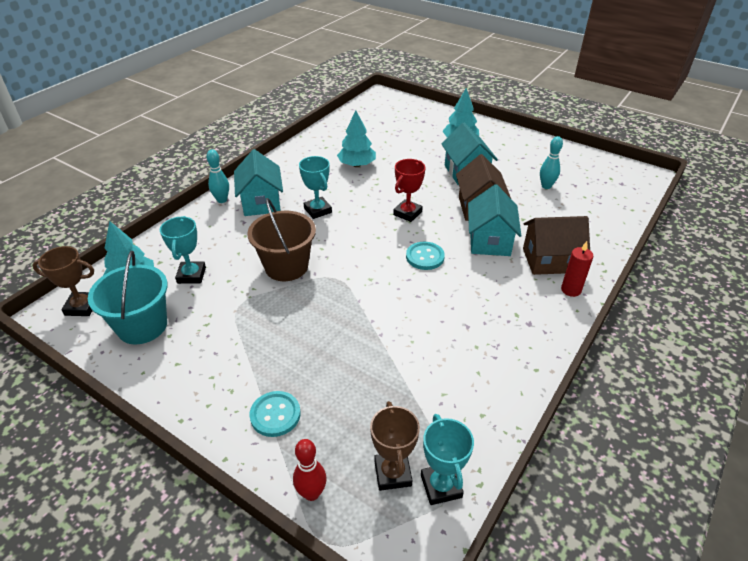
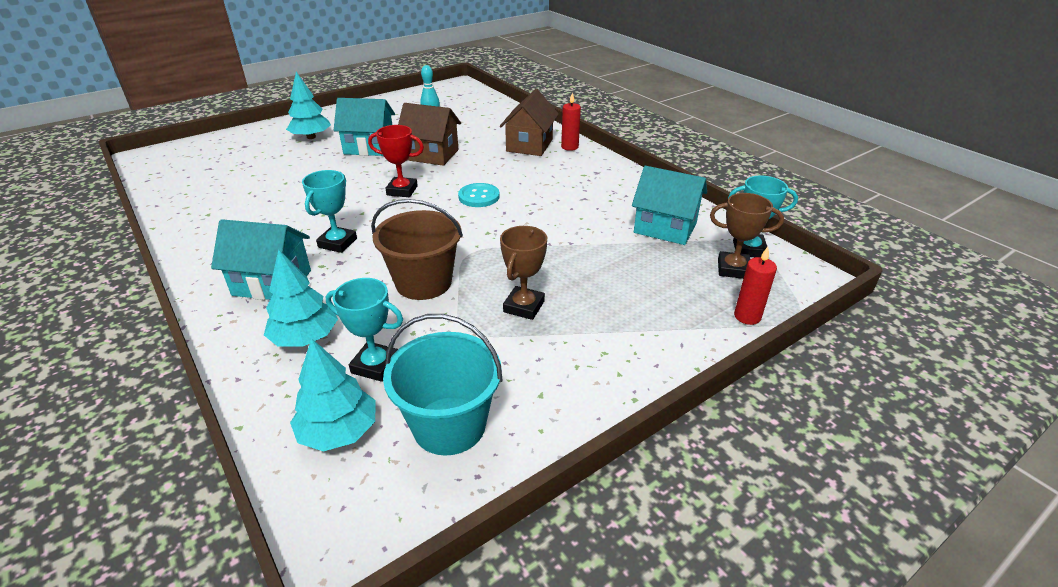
camera: 70 degrees left, 5 degrees down
brown trophy [32,246,94,316] -> brown trophy moved to [500,226,547,320]
turquoise bowling pin [206,150,229,203] -> none
turquoise button [250,391,301,437] -> none
red bowling pin [293,439,327,501] -> red candle [734,247,777,325]
turquoise trophy [299,156,332,219] -> turquoise trophy turned 60 degrees counterclockwise [302,170,357,253]
turquoise tree [337,110,376,167] -> turquoise tree moved to [264,249,338,346]
red trophy [393,159,425,222] -> red trophy turned 45 degrees counterclockwise [368,125,424,197]
turquoise house [468,184,521,256] -> turquoise house moved to [632,166,707,245]

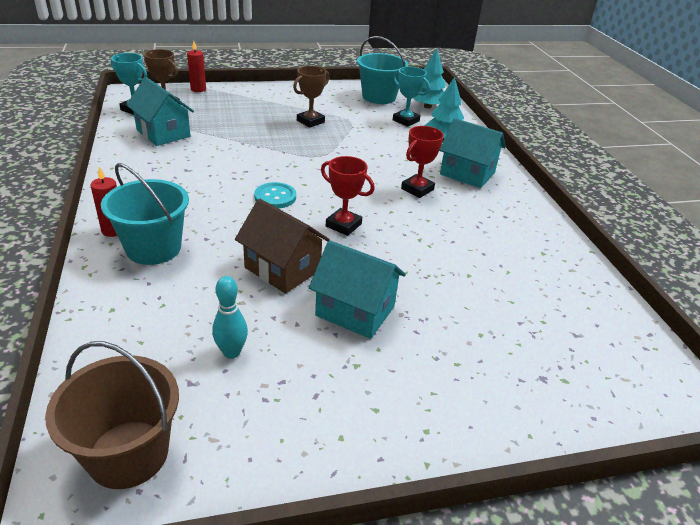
camera: 160 degrees left, 0 degrees up
turquoise tree [286,72,331,139] -> none
turquoise trophy [302,170,357,253] -> red trophy [401,126,444,198]
brown bucket [371,199,463,300] -> brown bucket moved to [45,341,179,489]
brown house [500,89,559,156] -> turquoise bucket [101,163,189,265]

